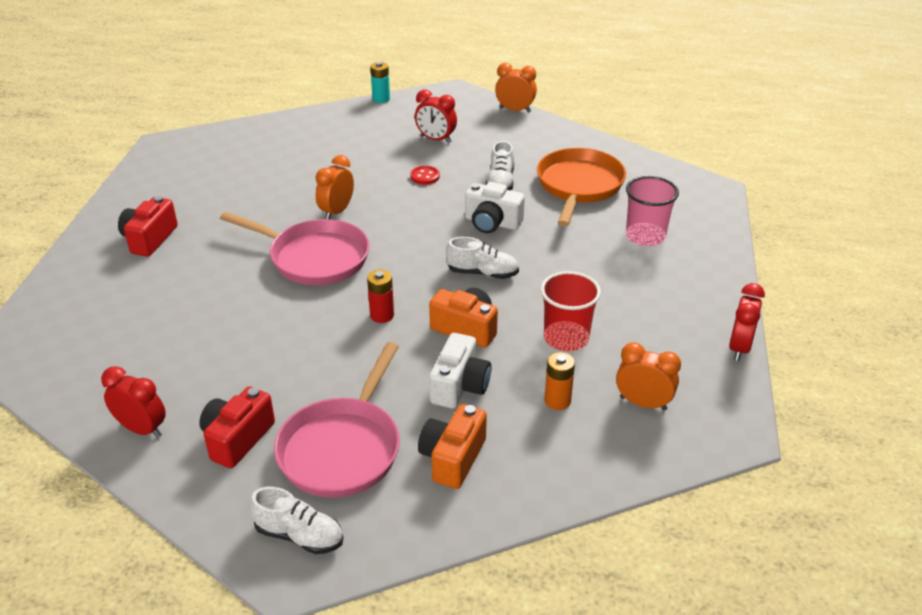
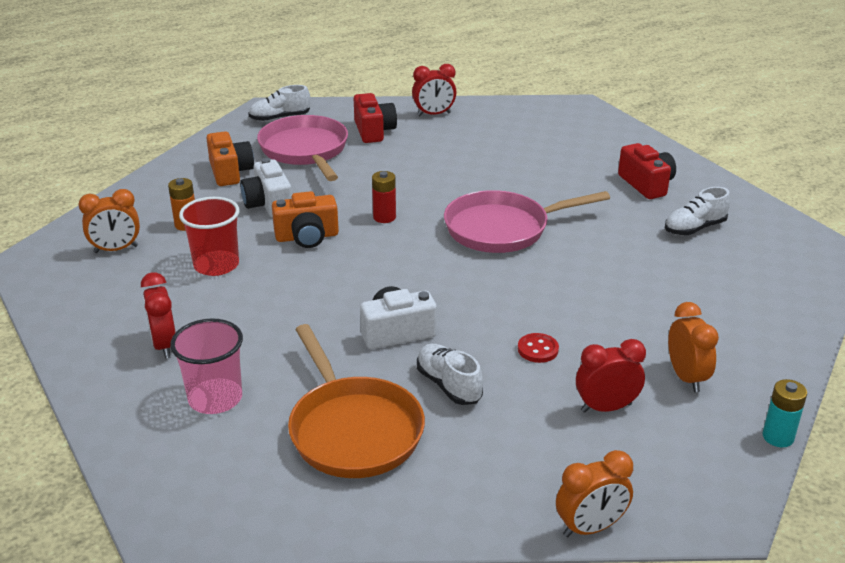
camera: 140 degrees right, 5 degrees down
orange clock [316,155,354,219] -> orange clock moved to [668,302,719,392]
white shoe [446,237,519,279] -> white shoe moved to [665,187,730,235]
red clock [729,283,765,361] -> red clock moved to [141,272,176,359]

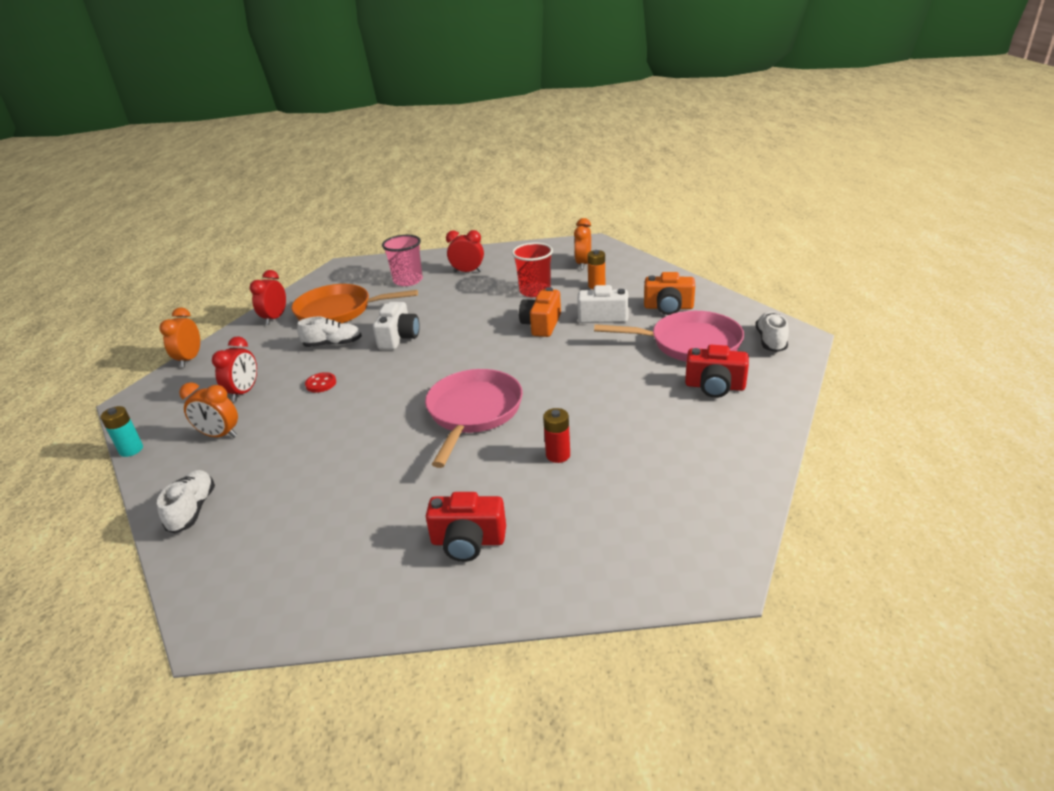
camera: 120 degrees right, 0 degrees up
red battery [372,171,396,223] -> red battery moved to [543,408,570,463]
red clock [412,64,457,116] -> red clock moved to [250,270,286,325]
white shoe [665,187,730,235] -> white shoe moved to [157,470,215,533]

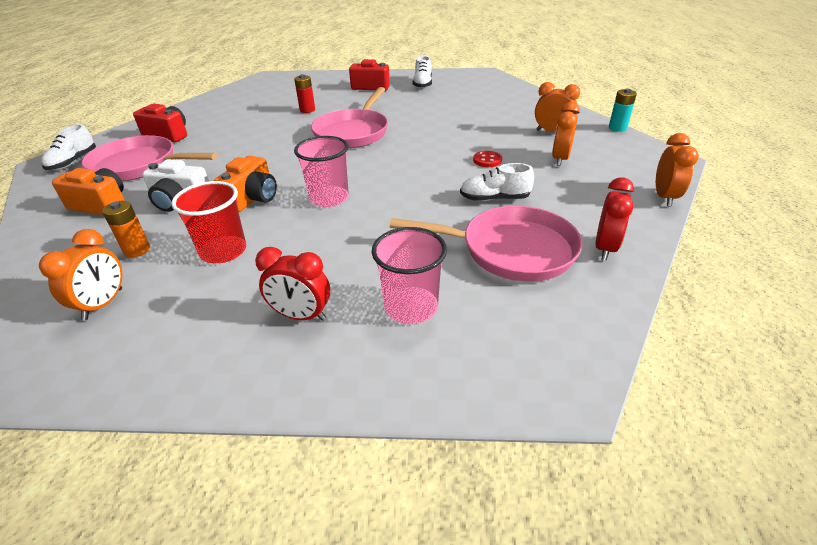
camera: 175 degrees left, 5 degrees up
white shoe [157,470,215,533] -> white shoe moved to [413,56,432,89]
red clock [212,336,257,401] -> orange clock [552,102,580,166]
orange pan [291,284,418,323] -> pink pan [390,206,582,282]
white camera [373,302,420,350] -> none
none -> pink cup [294,136,349,207]

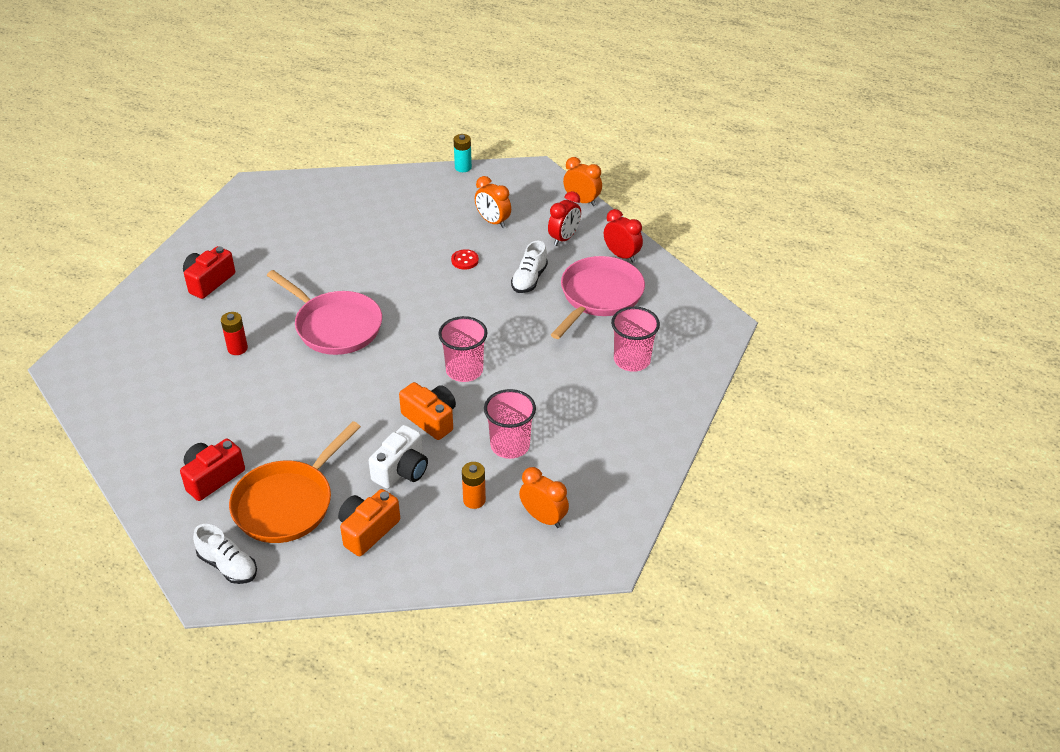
camera: 70 degrees left, 5 degrees up
pink pan [81,135,217,181] -> orange pan [229,421,361,543]
red cup [171,181,246,263] -> pink cup [484,389,536,459]
red clock [255,247,330,321] -> red clock moved to [548,191,581,246]
white shoe [413,56,432,89] -> none
orange clock [535,82,580,132] -> none

